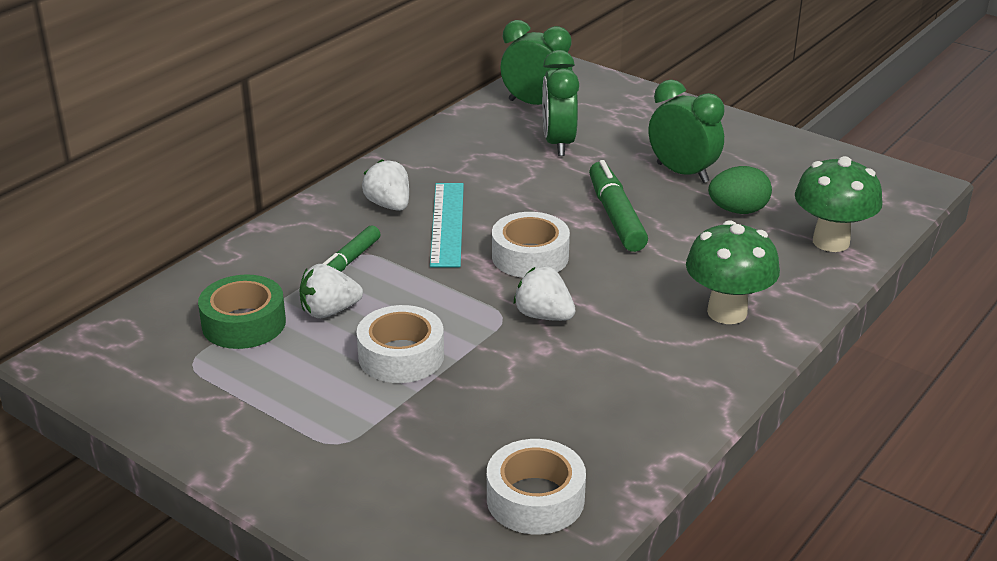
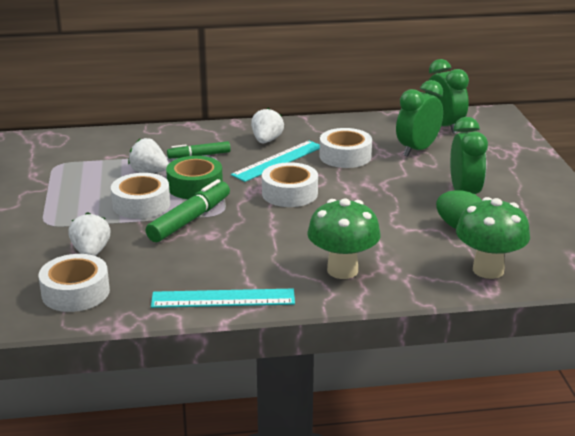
camera: 45 degrees right, 5 degrees down
green tape [198,275,286,349] -> green tape moved to [166,156,223,199]
white strawberry [514,266,576,321] -> white strawberry moved to [68,212,110,256]
green marker [589,160,648,252] -> green marker moved to [145,179,230,242]
none -> turquoise ruler [151,289,295,308]
none -> white tape [320,128,372,168]

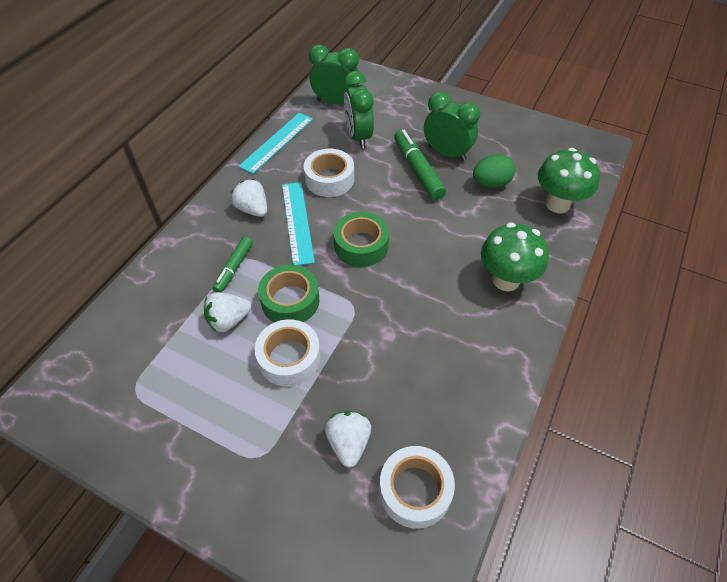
camera: 55 degrees left, 25 degrees up
white strawberry [68,212,110,256] -> white strawberry turned 60 degrees clockwise [325,411,371,468]
green marker [145,179,230,242] -> green marker moved to [394,130,446,200]
turquoise ruler [151,289,295,308] -> turquoise ruler moved to [238,113,313,174]
white tape [262,162,318,207] -> green tape [334,212,389,267]

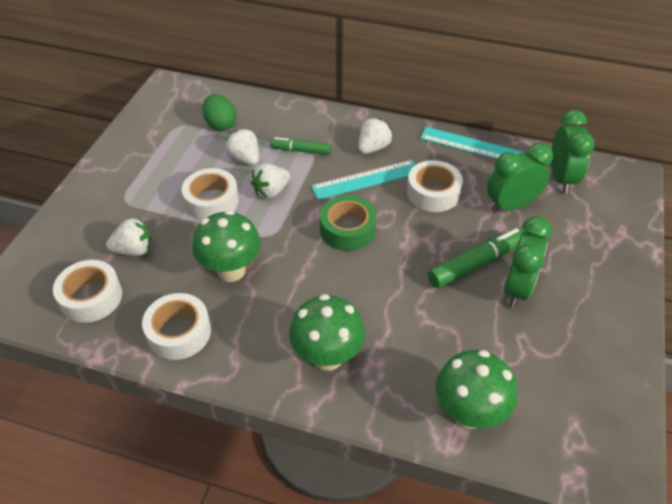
camera: 80 degrees right, 5 degrees down
green tape [258,265,320,322] -> white strawberry [251,163,290,199]
green egg [473,154,516,188] -> green egg moved to [202,94,237,131]
none -> white tape [142,293,211,360]
none -> green mushroom [192,210,261,282]

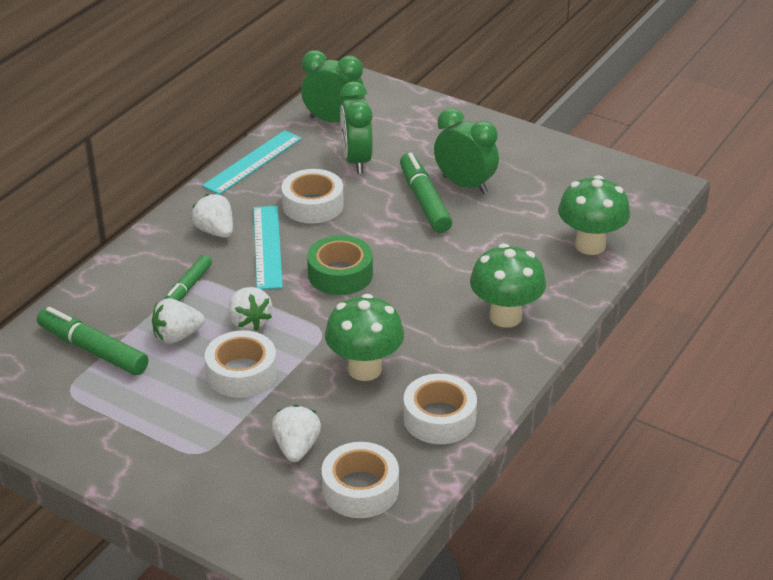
camera: 75 degrees left, 10 degrees down
green egg [202,94,237,131] -> green marker [37,307,148,375]

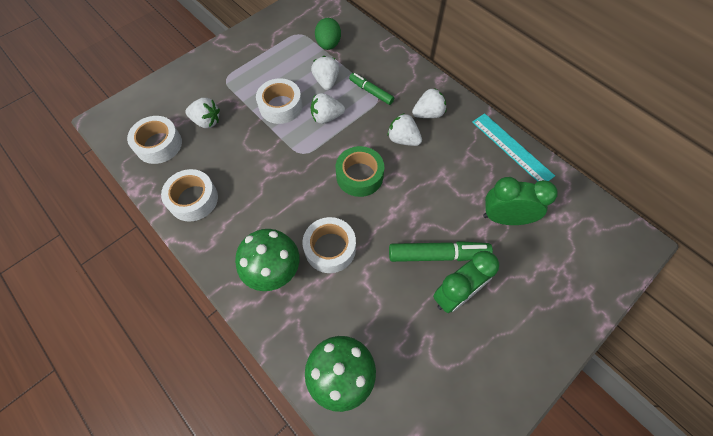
camera: 105 degrees right, 25 degrees up
green marker [37,307,148,375] -> green egg [315,18,341,50]
turquoise ruler [253,206,283,289] -> white strawberry [387,113,422,146]
white tape [282,169,344,224] -> white tape moved to [302,217,356,273]
green clock [301,50,365,123] -> none
green mushroom [325,294,404,381] -> none

